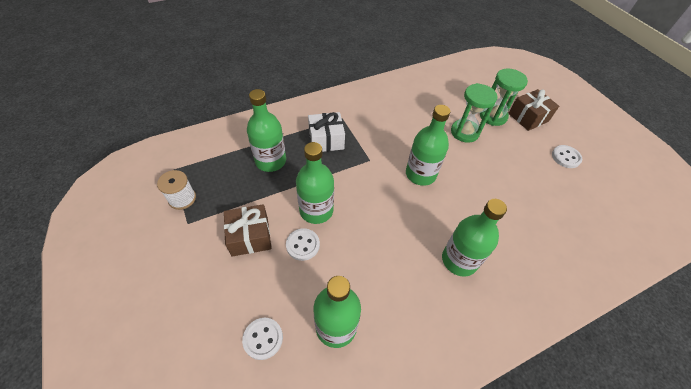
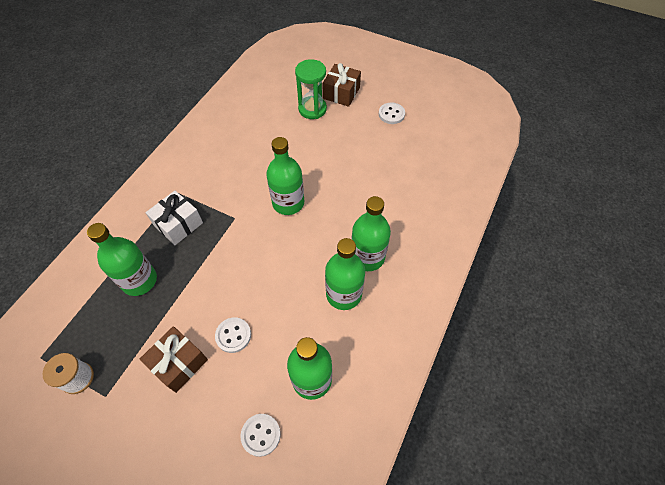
camera: 35 degrees left, 5 degrees up
green bottle [296,142,334,224] -> green bottle moved to [325,238,365,310]
green hourglass [451,83,497,143] -> none

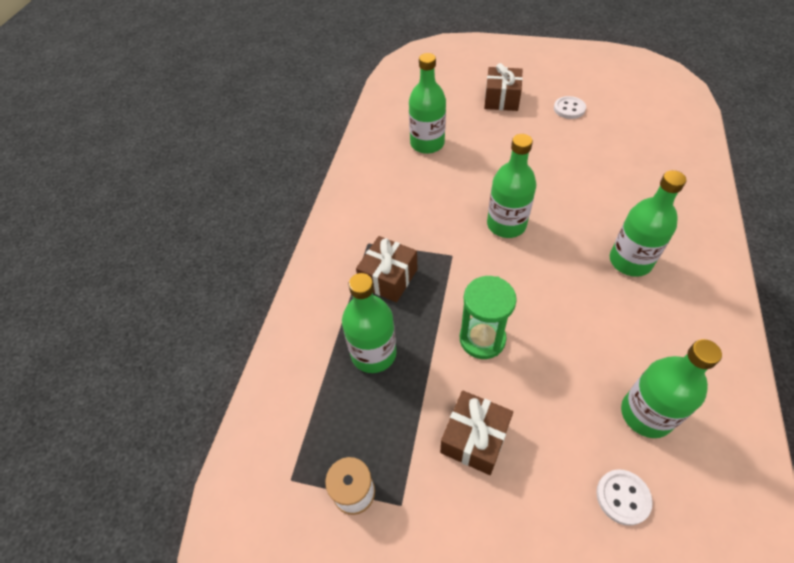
camera: 10 degrees left, 5 degrees down
white gift [146,191,203,245] -> brown gift [356,236,417,302]
white button [215,317,251,353] -> none
green hourglass [295,59,327,119] -> green hourglass moved to [460,276,517,359]
green bottle [325,238,365,310] -> green bottle moved to [409,53,446,154]

